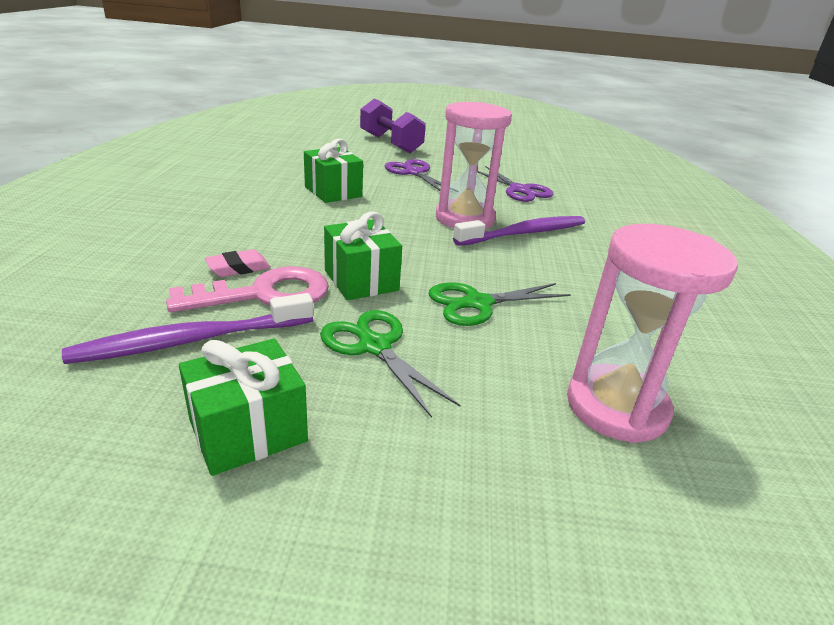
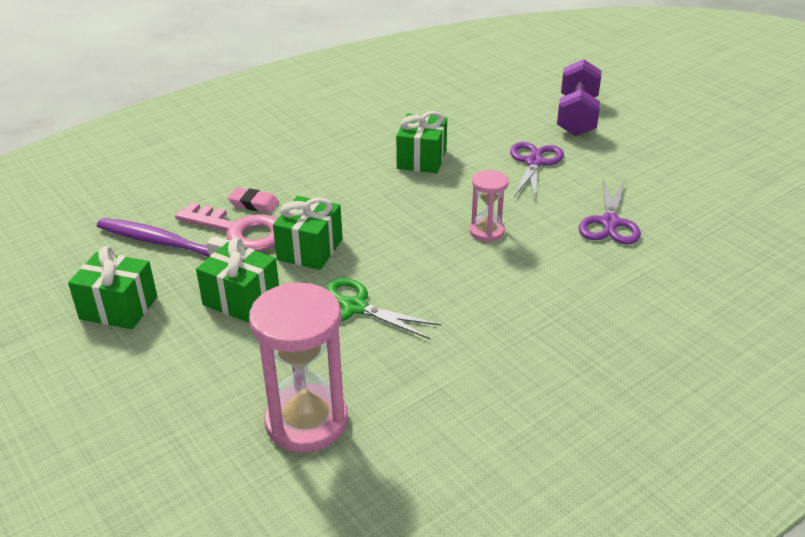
camera: 50 degrees right, 5 degrees up
green scissors [320,310,460,418] -> green gift [196,238,279,323]
pink hourglass [436,102,512,229] -> pink hourglass [470,170,509,242], size x0.55
purple toothbrush [453,216,585,246] -> none

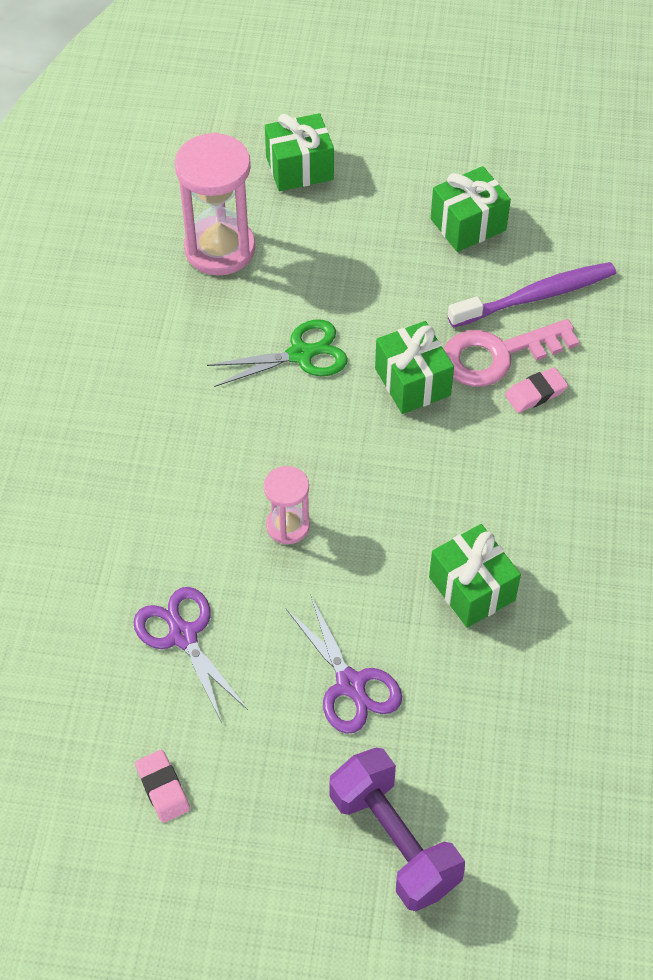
camera: 135 degrees right, 20 degrees up
green gift [196,238,279,323] -> green gift moved to [265,113,334,191]
none -> pink eraser [135,750,190,823]

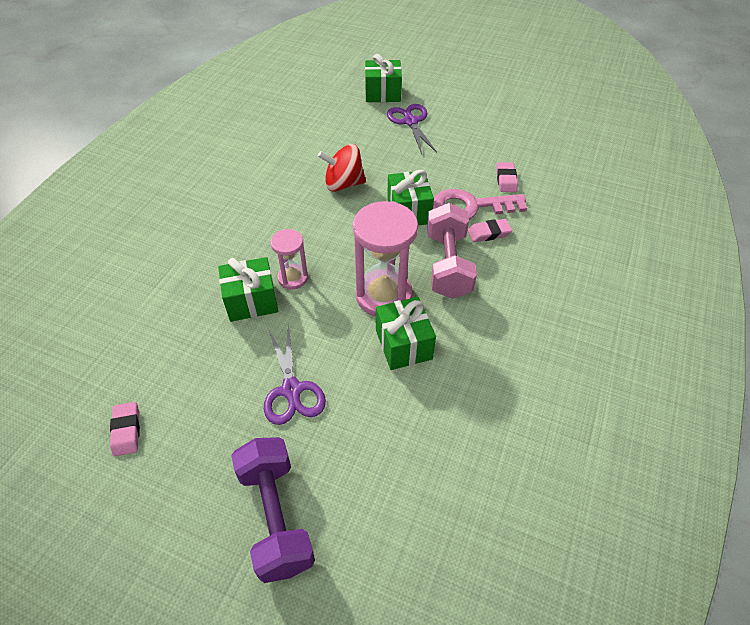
camera: 15 degrees right, 5 degrees down
purple scissors [133,587,248,723] -> purple scissors moved to [387,104,437,154]
pink hourglass [175,132,255,275] -> pink hourglass moved to [353,201,418,317]
green scissors [207,319,348,387] -> red spinning top [318,144,366,192]
green gift [431,166,511,252] -> green gift moved to [218,257,278,322]
purple toothbrush [448,262,616,328] -> pink eraser [497,162,518,192]
none -> pink dumbbell [427,203,477,299]

